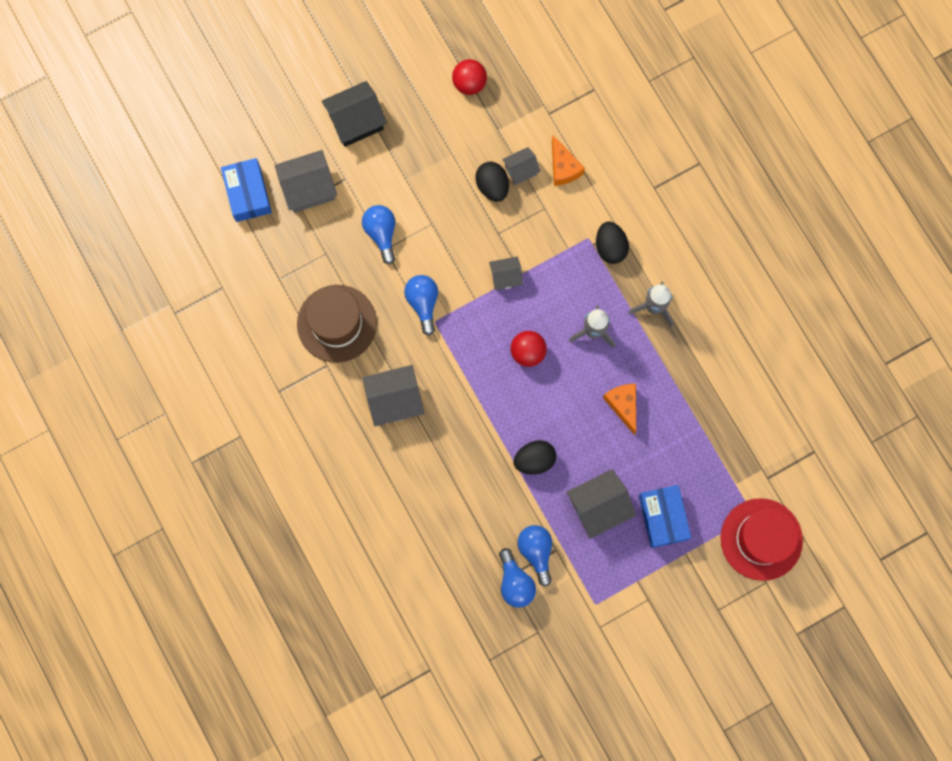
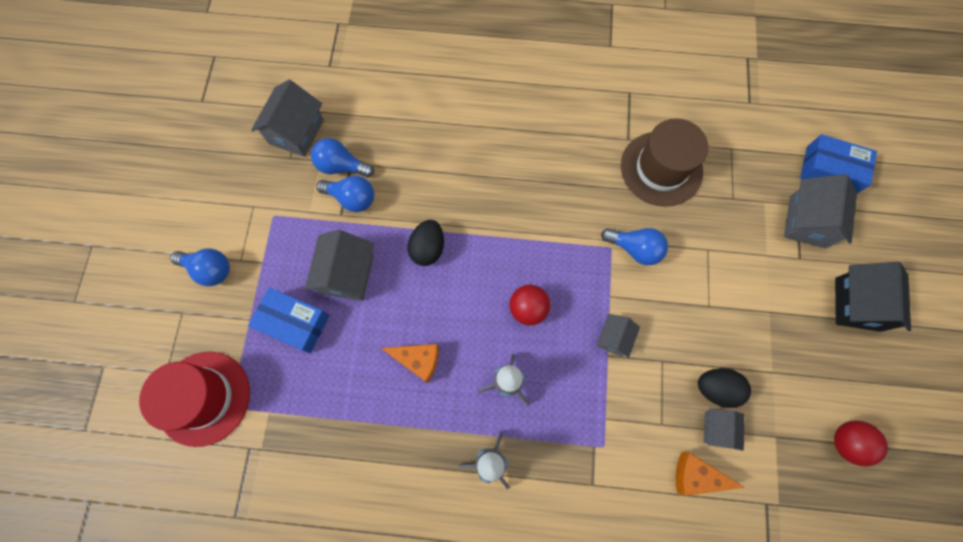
camera: 125 degrees right, 5 degrees down
blue light bulb [362,205,395,265] -> blue light bulb moved to [170,249,230,286]
grey house [362,365,425,426] -> grey house moved to [251,80,324,157]
black egg [596,221,629,264] -> none

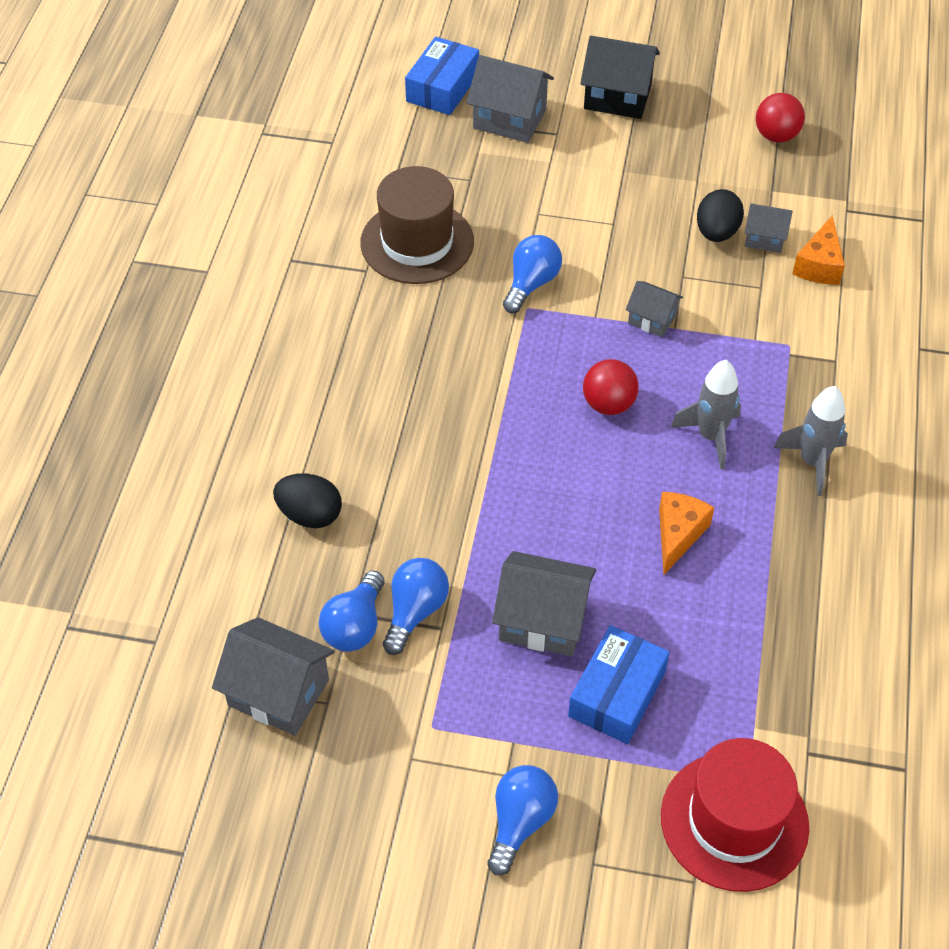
camera: 85 degrees left, 20 degrees down
black egg [407,220,444,266] -> black egg moved to [273,473,342,528]

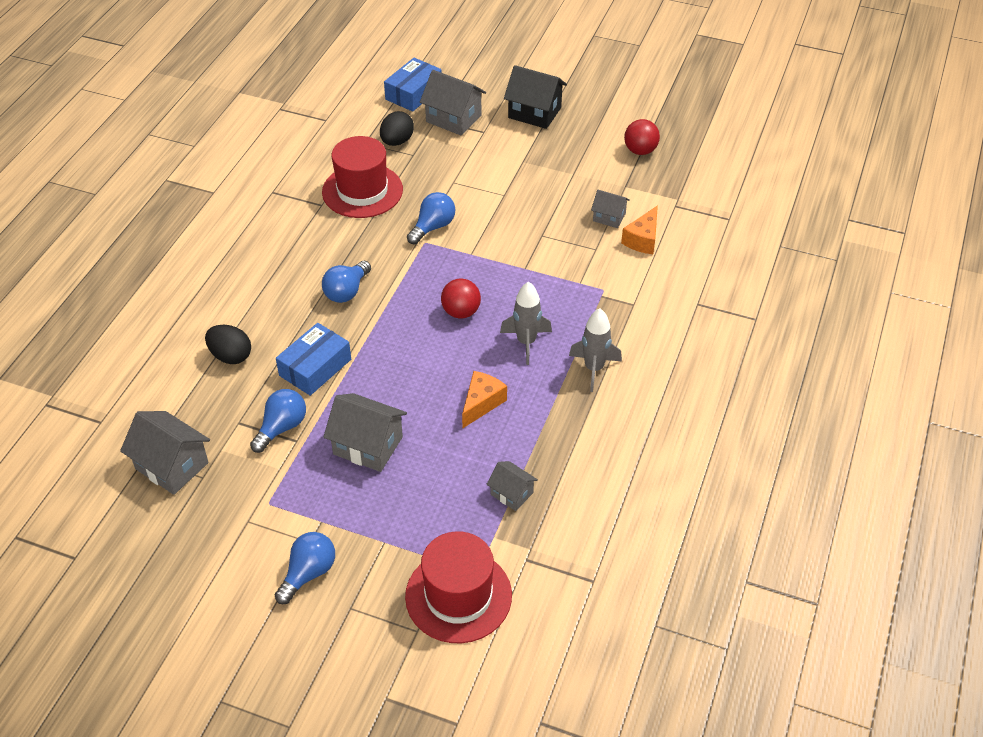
camera: 10 degrees right, 5 degrees down
blue light bulb [319,570,385,652] -> blue light bulb moved to [322,261,371,303]
brown hat [360,166,474,284] -> red hat [322,136,403,218]
blue box [568,625,670,744] -> blue box moved to [276,323,351,396]
grey house [626,281,683,337] -> grey house moved to [486,461,538,511]
black egg [697,189,744,242] -> black egg moved to [380,111,414,146]

